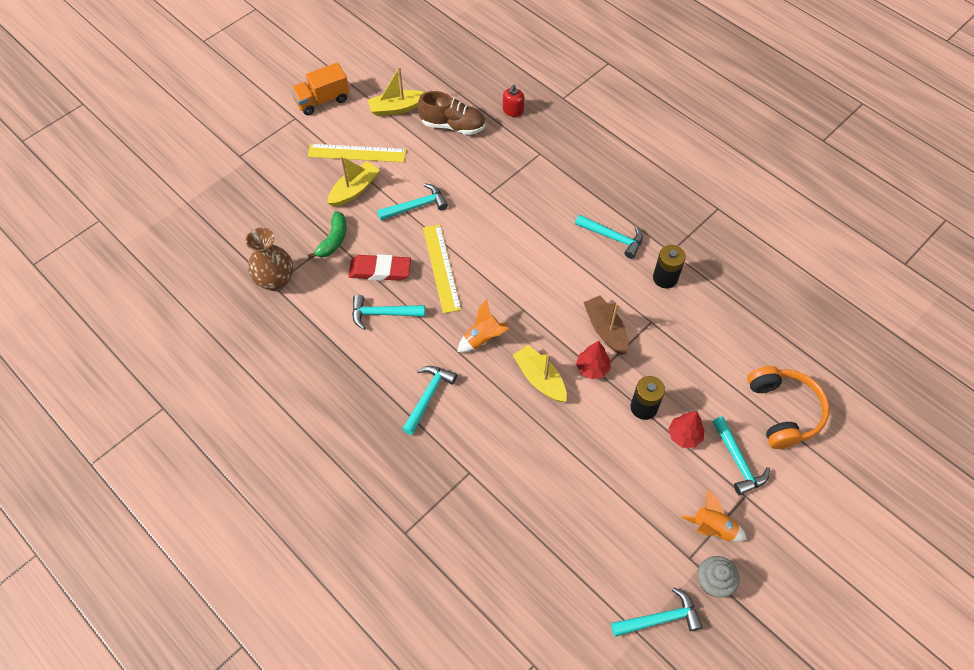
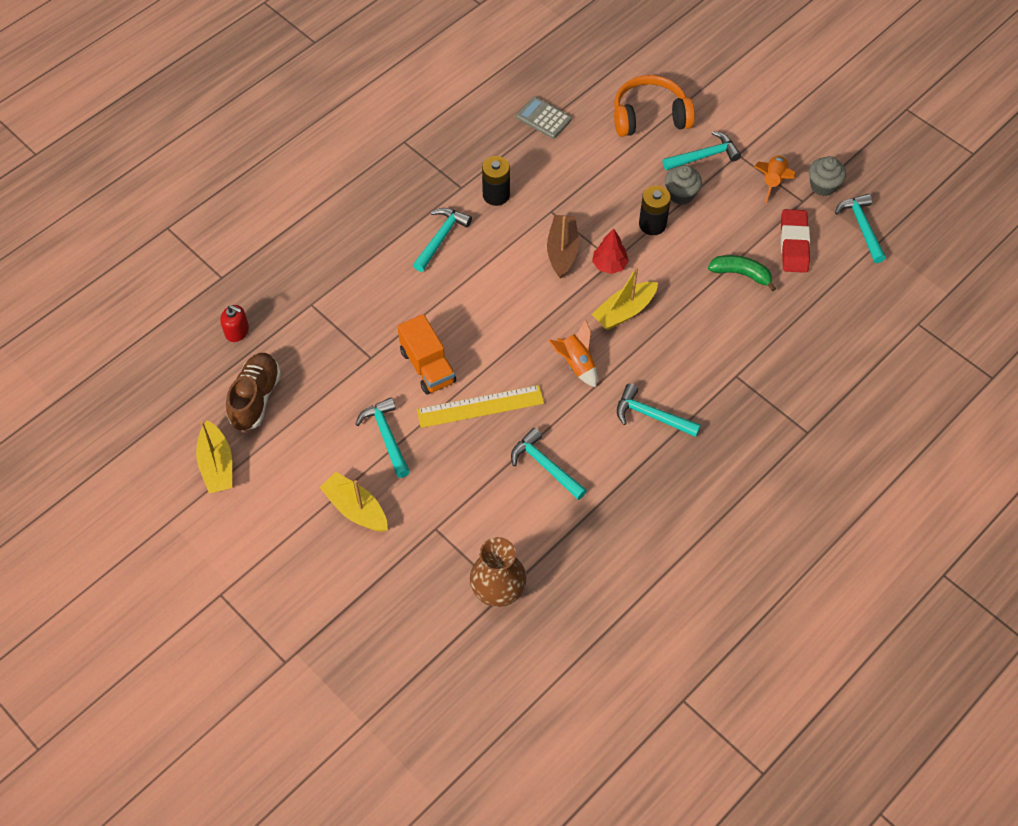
camera: 90 degrees left, 0 degrees up
orange truck [290,63,350,115] -> orange truck moved to [397,314,456,394]
yellow ruler [308,144,406,162] -> none
green banana [308,211,347,259] -> green banana moved to [708,255,776,292]
red eraser [348,254,411,281] -> red eraser moved to [781,209,810,273]
turquoise hammer [352,295,425,330] -> turquoise hammer turned 135 degrees clockwise [511,428,587,500]
brown boat [583,296,628,355] -> brown boat turned 120 degrees clockwise [547,215,579,279]
red tree [668,411,704,448] -> grey cupcake [665,165,702,205]
none -> grey calculator [516,97,572,139]

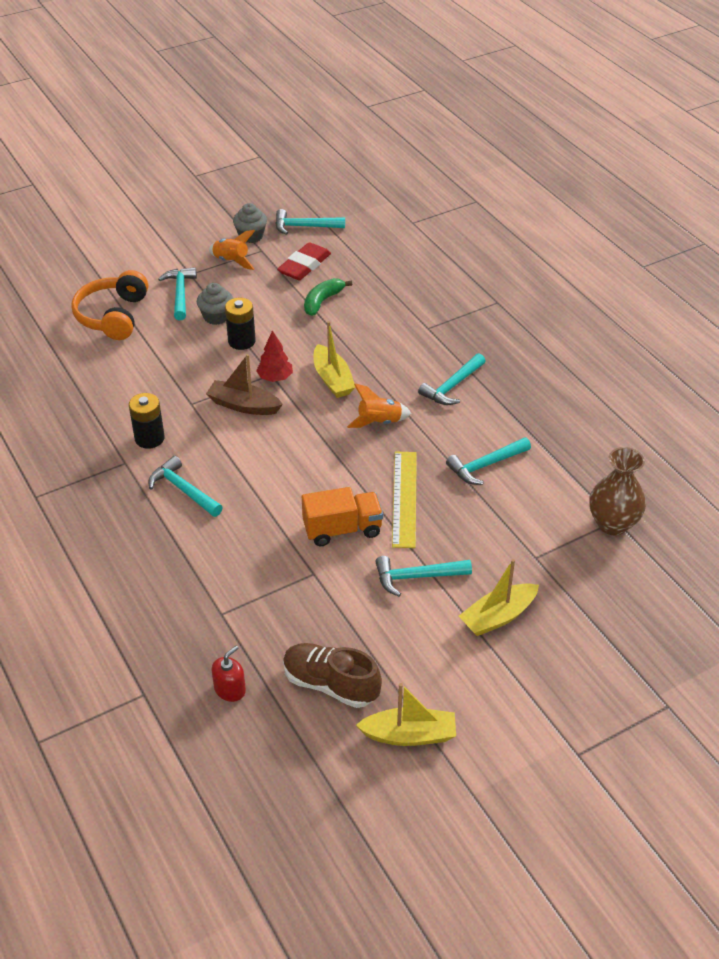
camera: 75 degrees left, 15 degrees down
grey calculator [516,97,572,139] -> none
red eraser [781,209,810,273] -> red eraser turned 75 degrees counterclockwise [277,242,331,280]

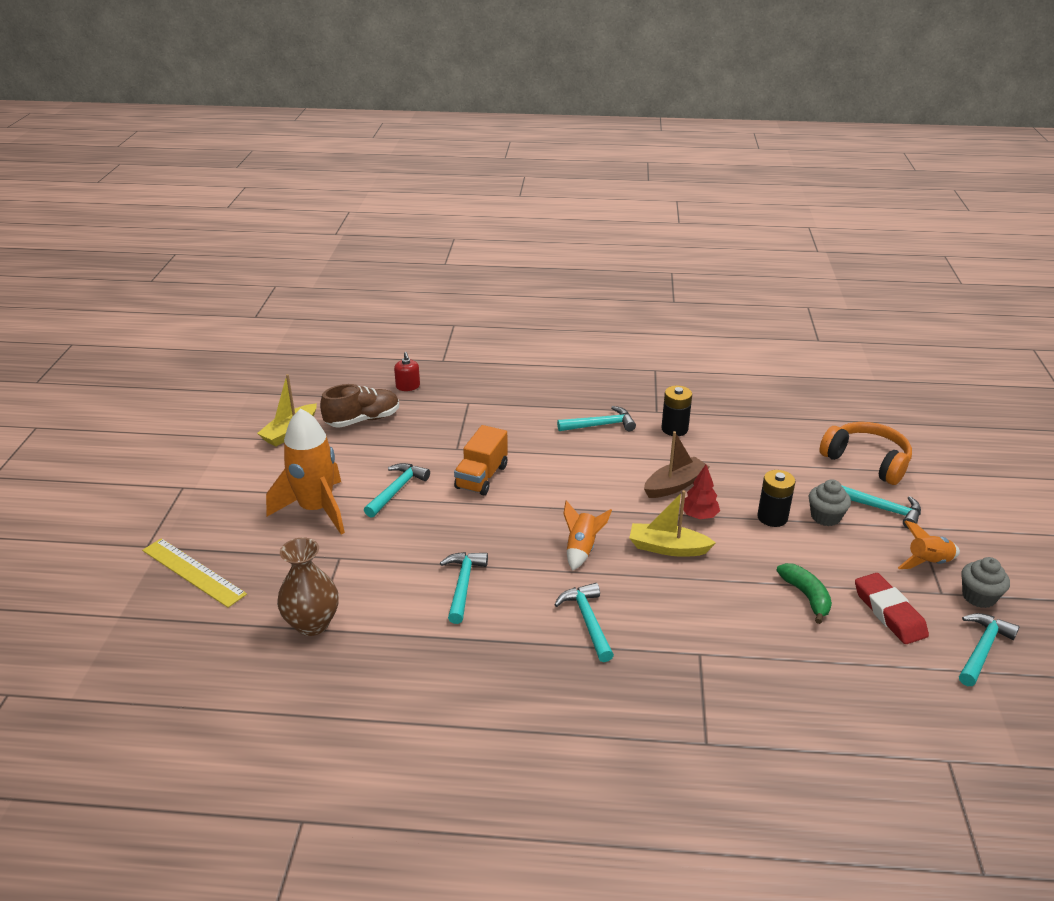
camera: 125 degrees right, 10 degrees down
yellow ruler [392,452,417,548] -> yellow ruler moved to [142,538,247,608]
yellow boat [459,559,539,636] -> orange rocket [266,408,345,534]

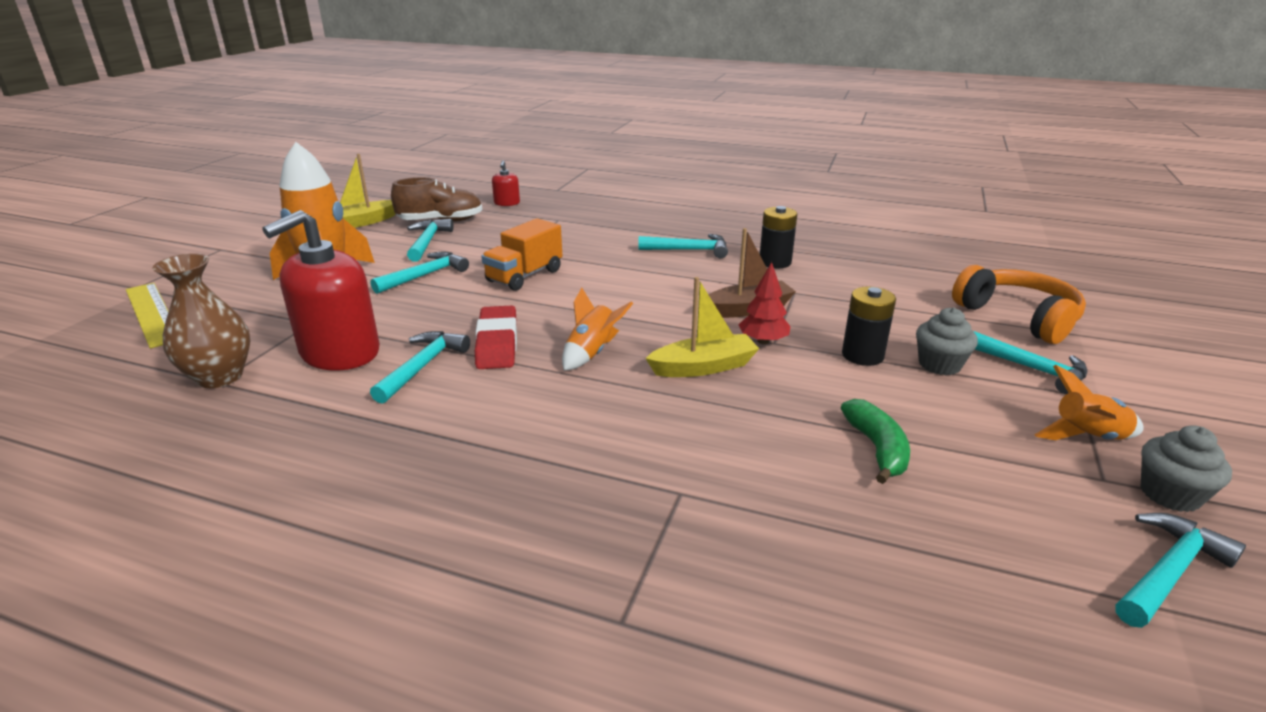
camera: 15 degrees right, 5 degrees down
turquoise hammer [554,583,614,662] -> turquoise hammer moved to [407,219,454,262]
yellow boat [629,490,716,557] -> yellow boat turned 135 degrees clockwise [645,277,759,377]
red eraser [855,573,929,644] -> red eraser moved to [475,306,517,369]
none -> red soap dispenser [262,210,380,370]

